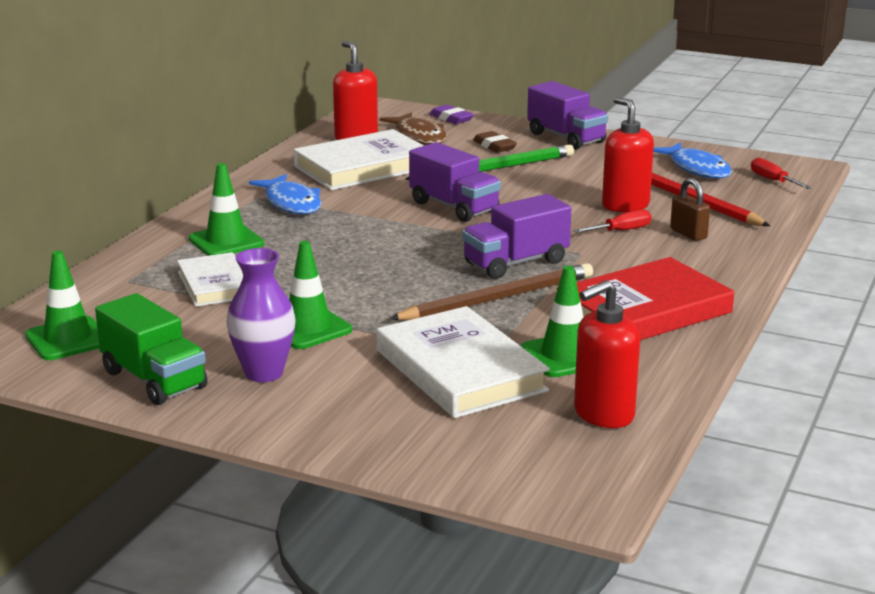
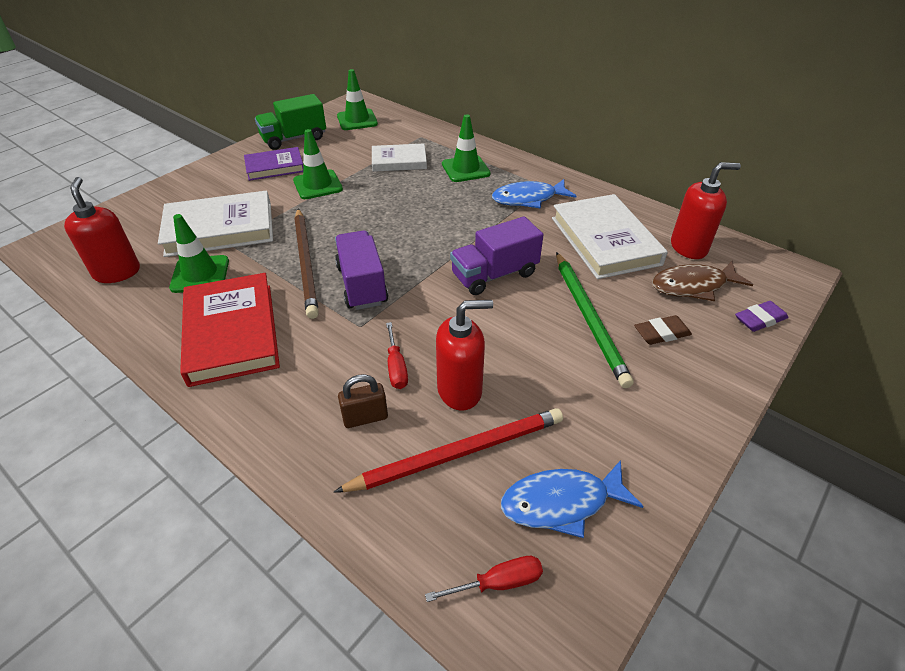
camera: 105 degrees right, 20 degrees up
purple vase [226,248,296,382] -> purple book [244,147,303,181]
purple truck [527,81,608,150] -> none

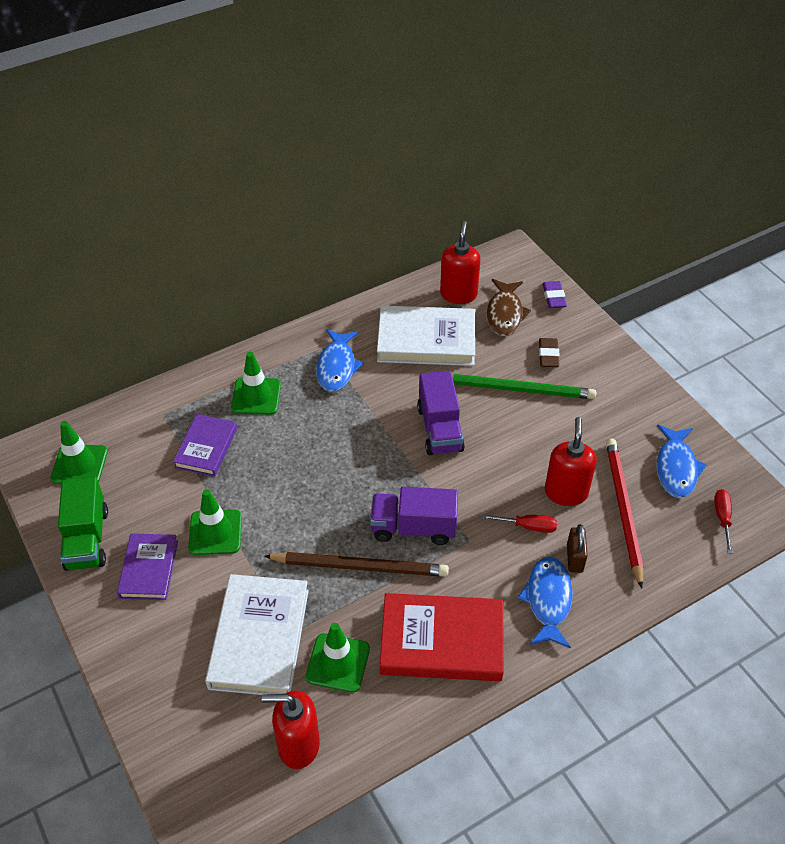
camera: 70 degrees left, 5 degrees up
white book [372,143,427,172] -> purple book [173,414,237,477]
none -> blue fish [517,557,573,648]

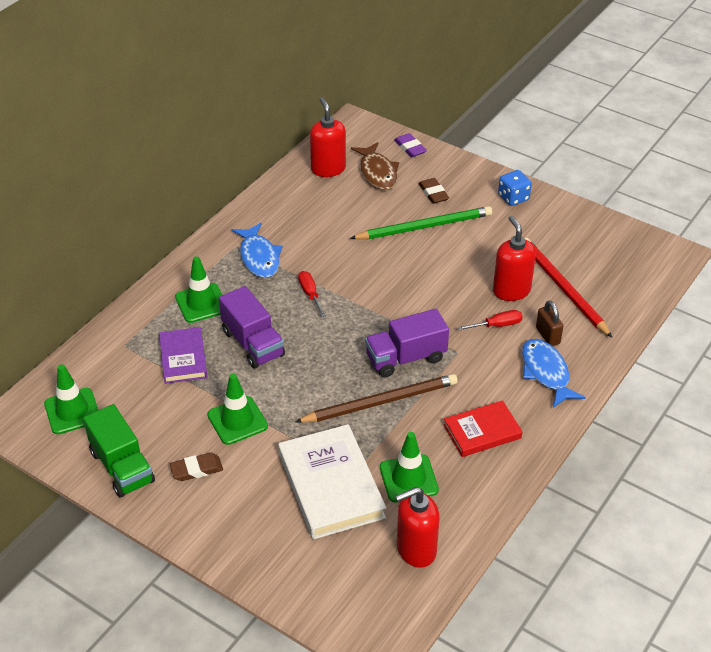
camera: 25 degrees left, 5 degrees down
purple book [117,534,178,600] -> brown eraser [170,453,223,481]
white book [377,305,475,366] -> none
red book [380,593,504,681] -> red book [444,400,522,457], size x0.61
purple truck [417,371,465,455] -> purple truck moved to [219,286,285,369]
blue fish [656,425,707,498] -> none
red screwdriver [714,489,733,554] -> red screwdriver moved to [298,271,326,317]
none -> blue dice [498,170,532,206]

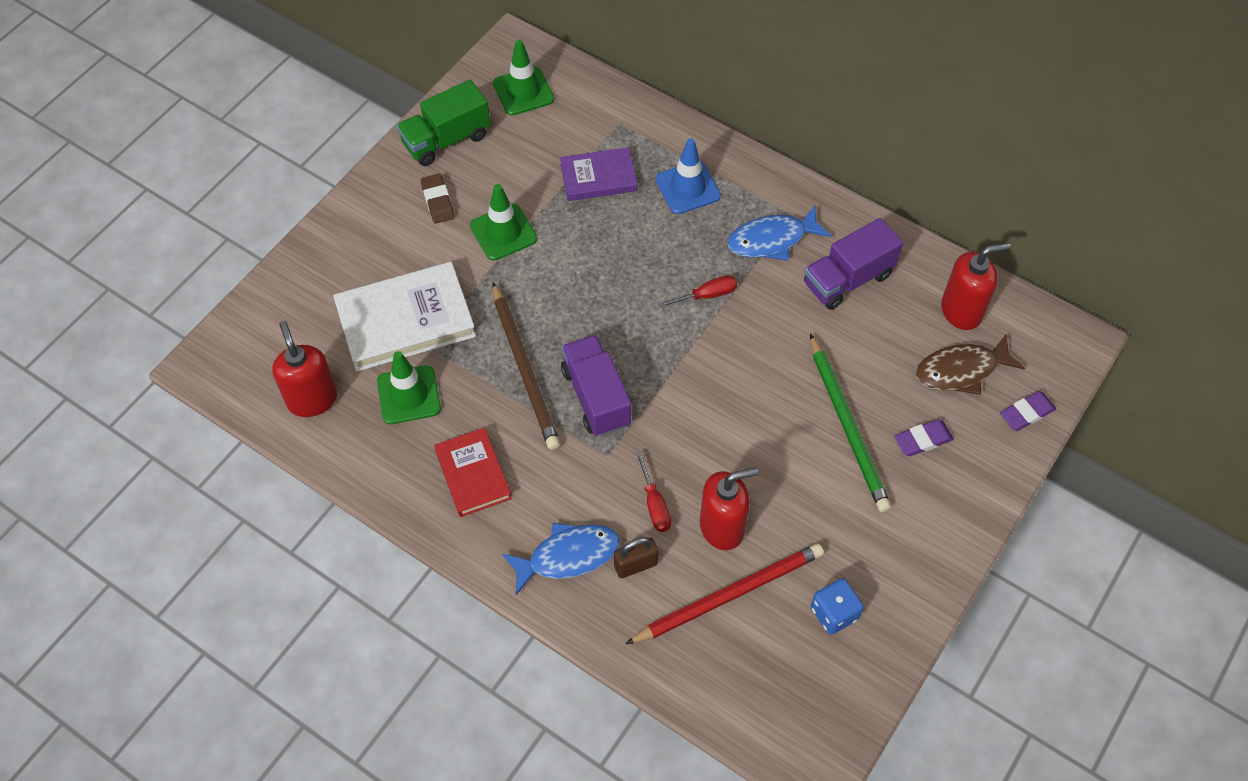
camera: 90 degrees right, 15 degrees up
green traffic cone [175,256,222,323] -> blue traffic cone [655,138,721,214]
purple truck [219,286,285,369] -> purple truck moved to [804,218,903,310]
brown eraser [419,178,449,204] -> purple eraser [894,419,954,456]
blue dice [498,170,532,206] -> blue dice moved to [811,578,864,635]

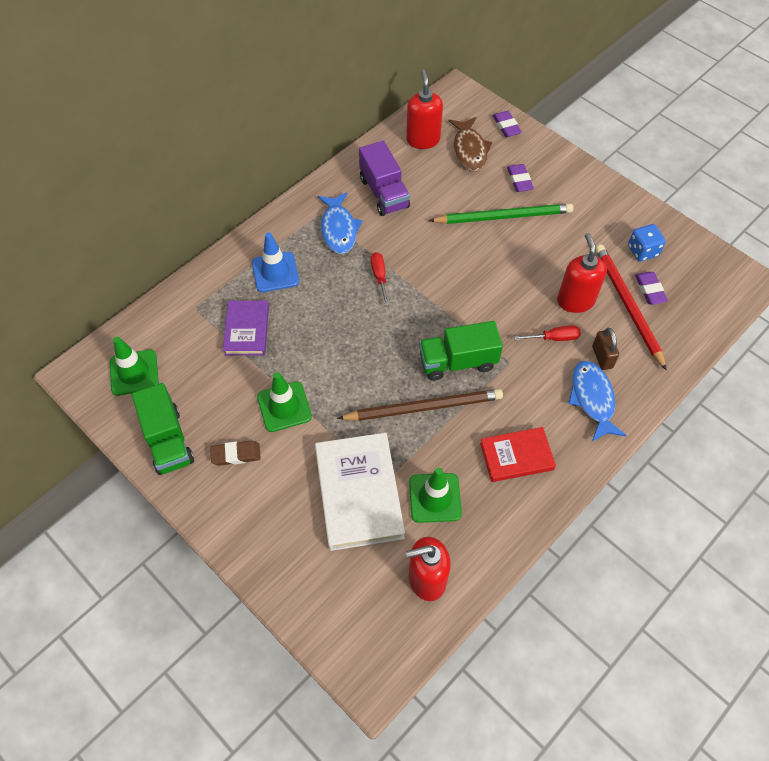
camera: 80 degrees left, 0 degrees up
purple truck [561,335,631,436] -> green truck [419,321,503,381]
none -> purple eraser [635,272,668,305]

